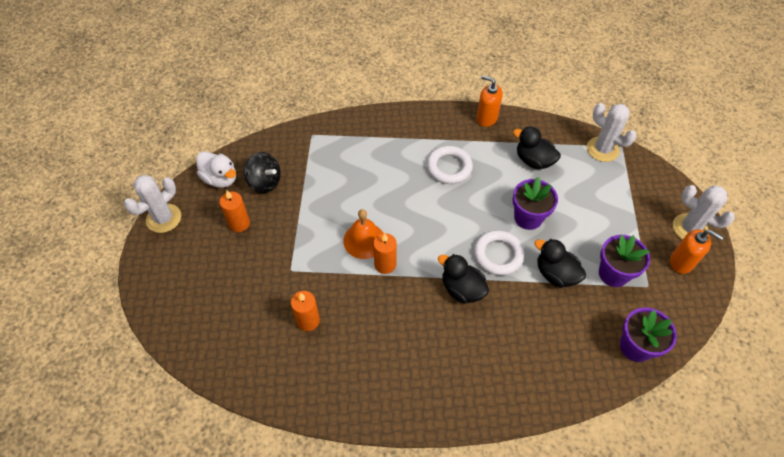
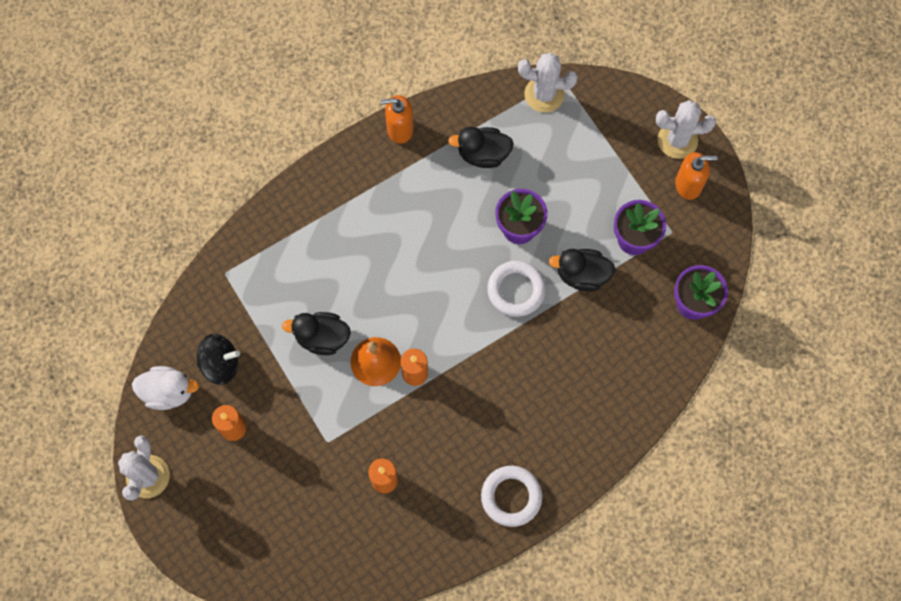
camera: 35 degrees left, 15 degrees up
white ring [427,146,473,184] -> white ring moved to [481,466,542,527]
black duck [438,254,489,304] -> black duck moved to [282,312,351,355]

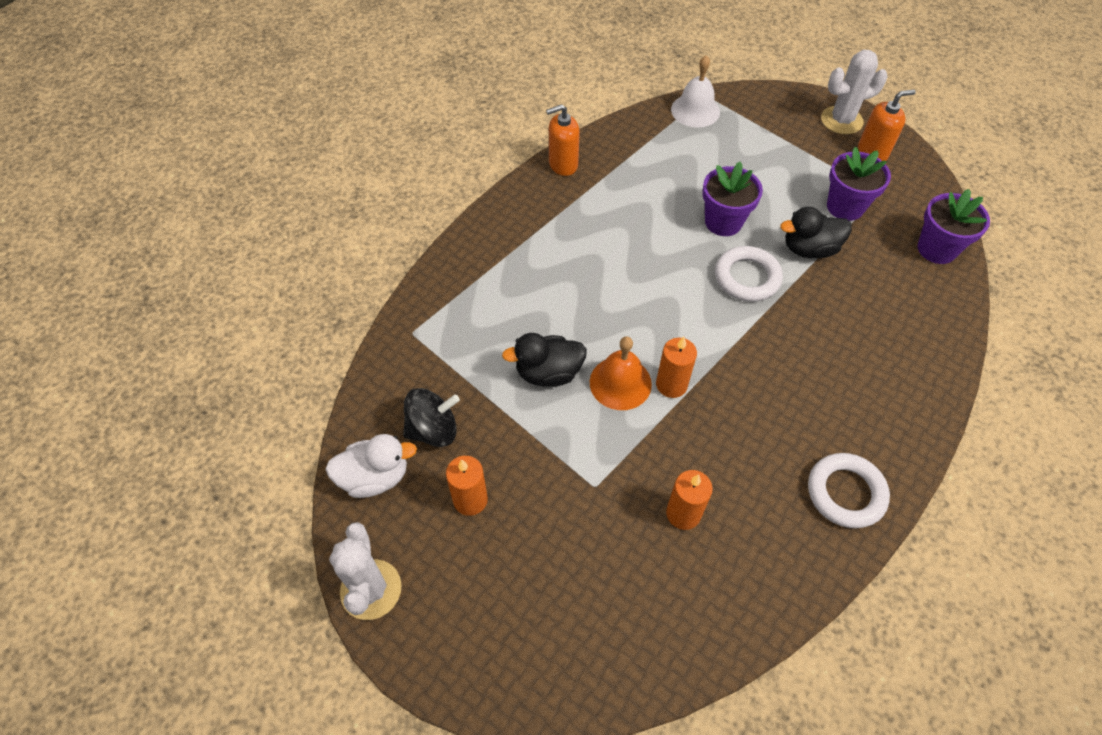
camera: 15 degrees left, 15 degrees down
black duck [448,127,514,168] -> none
white cactus [518,53,578,112] -> white bell [671,55,720,128]

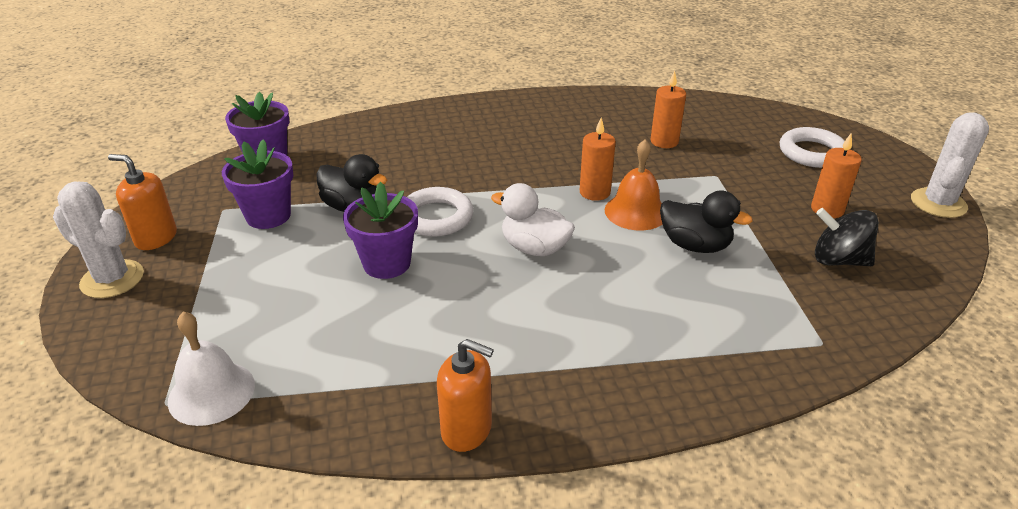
camera: 140 degrees left, 20 degrees down
white duck [325,434,417,498] -> white duck moved to [491,183,575,256]
white ring [808,453,890,528] -> white ring moved to [780,127,845,168]

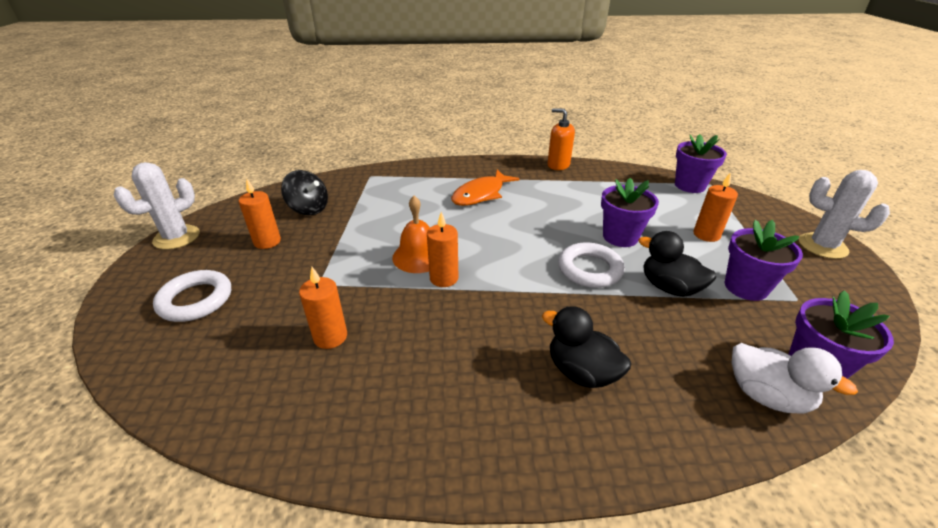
camera: 170 degrees left, 0 degrees up
orange soap dispenser [108,154,177,250] -> none
white bell [168,312,255,426] -> purple flower pot [675,134,727,193]
white duck [491,183,575,256] -> white duck moved to [731,343,858,414]
black duck [660,191,753,253] -> black duck moved to [542,306,631,388]
none -> orange fish [451,170,520,206]
none -> orange candle [693,172,738,242]

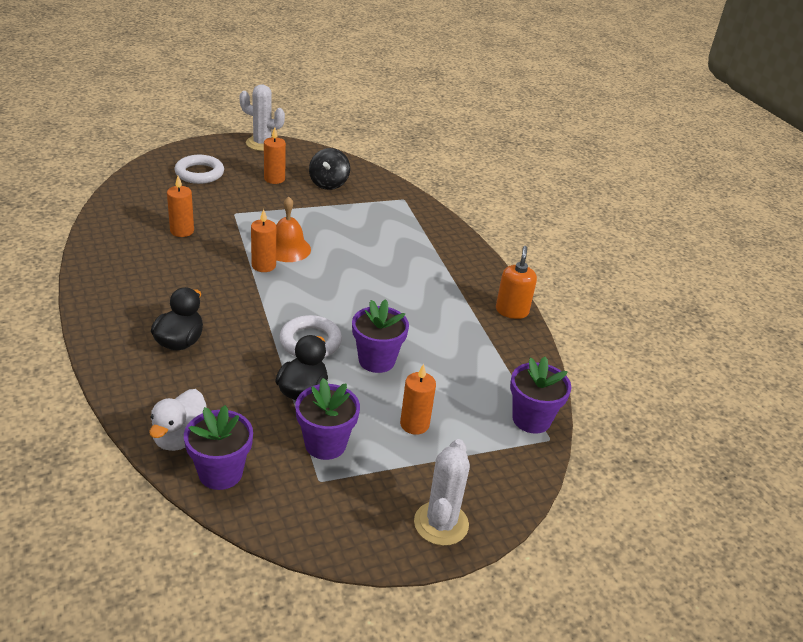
camera: 65 degrees right, 0 degrees up
orange fish [451,170,520,206] -> none

